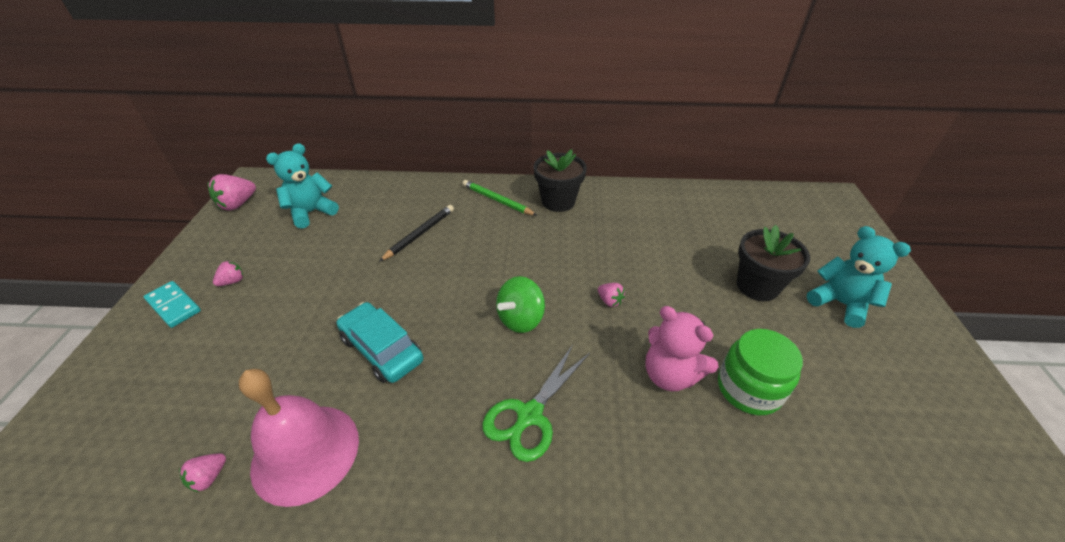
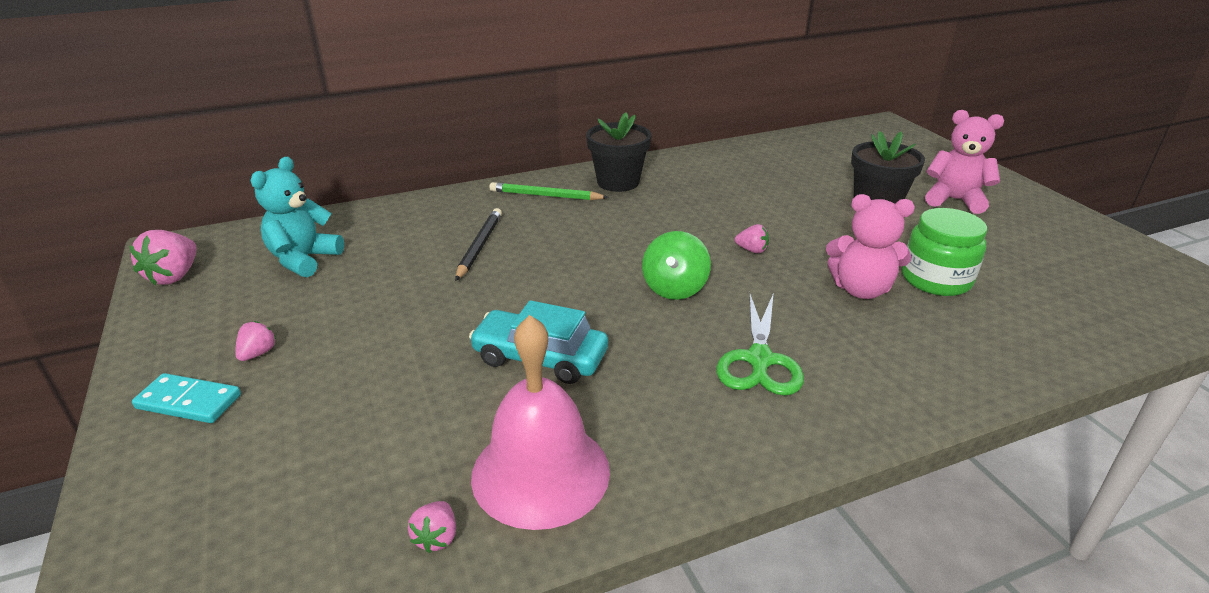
camera: 25 degrees left, 10 degrees down
turquoise teddy bear [807,226,911,328] -> pink teddy bear [925,110,1004,214]

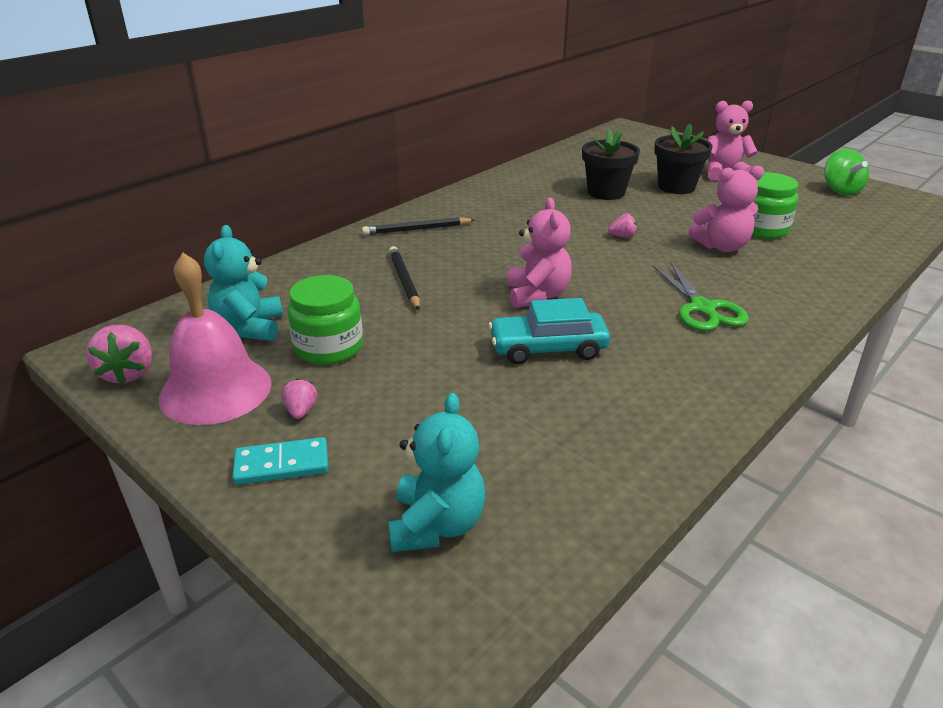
camera: 25 degrees left, 0 degrees up
pink strawberry [408,501,456,553] -> none
pink bell [471,315,610,530] -> pink bell moved to [159,253,272,425]
green pencil [489,182,609,200] -> black pencil [362,217,475,235]
black flower pot [586,112,651,192] -> black flower pot moved to [582,129,640,200]
green spinning top [642,231,711,300] -> green spinning top moved to [824,149,869,195]
none -> green jar [287,275,363,365]
none -> turquoise teddy bear [389,393,485,552]
none -> pink teddy bear [508,198,572,308]

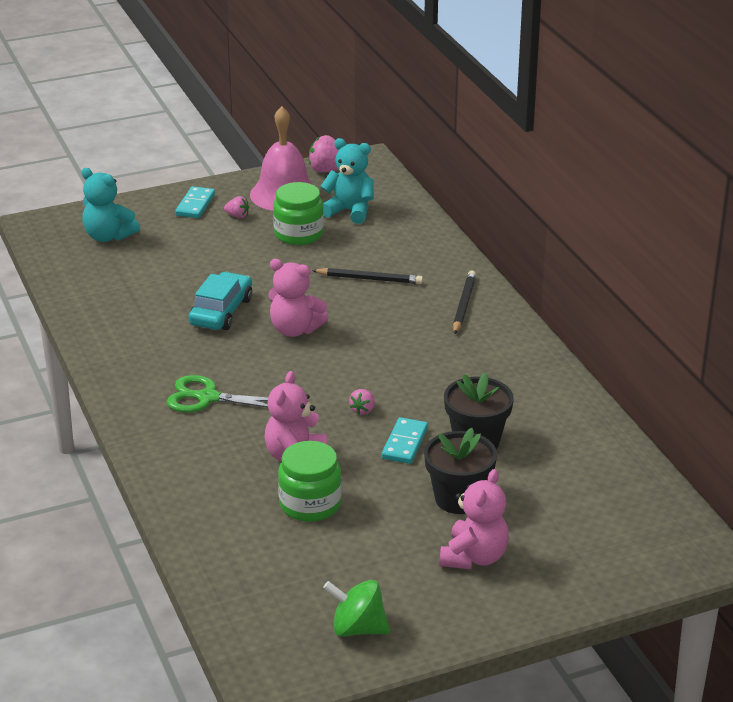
camera: 115 degrees right, 0 degrees up
none -> turquoise domino [382,417,428,464]

